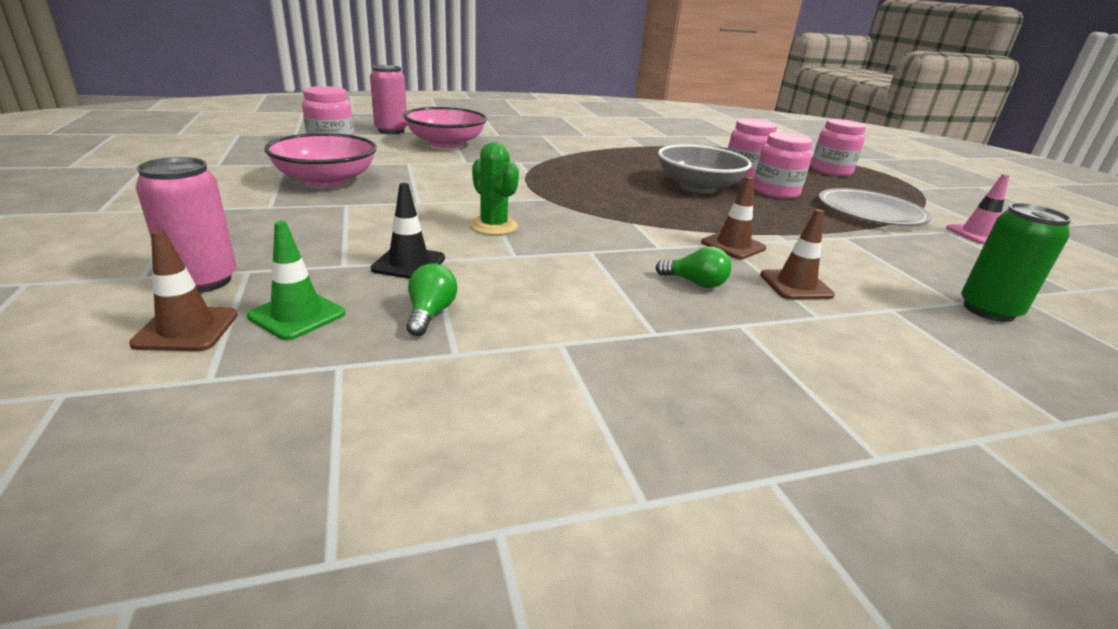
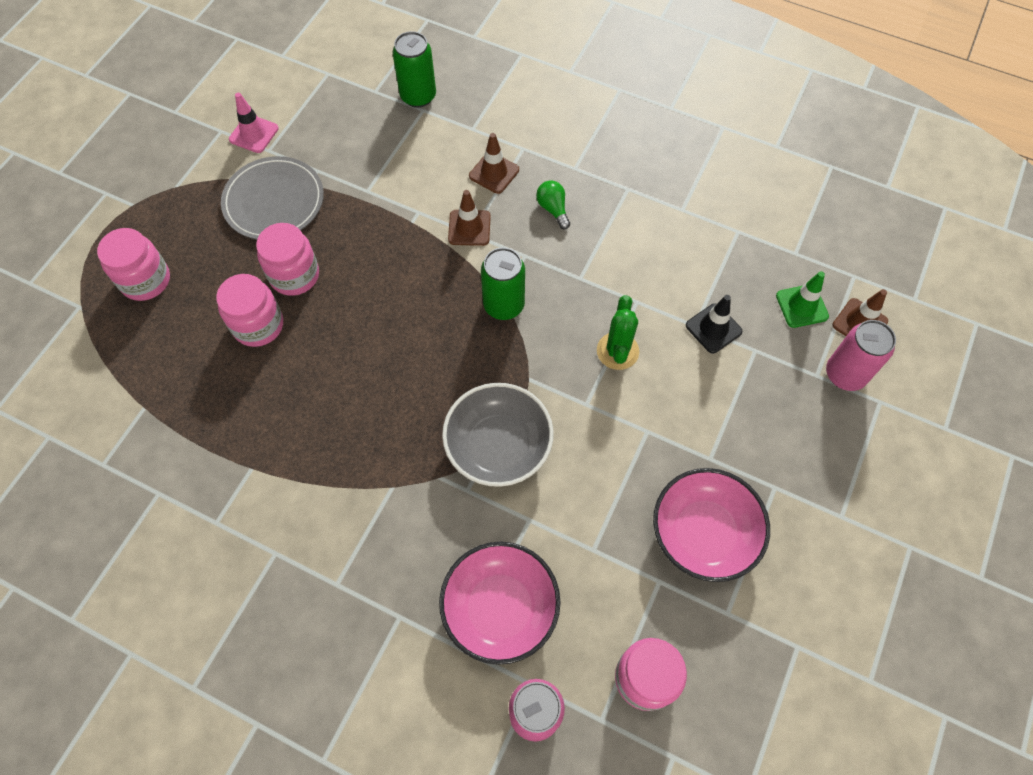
camera: 135 degrees left, 35 degrees up
green light bulb [406,263,457,336] -> none
grey bowl [658,145,752,193] -> grey bowl moved to [442,383,554,487]
none -> green can [481,247,525,320]

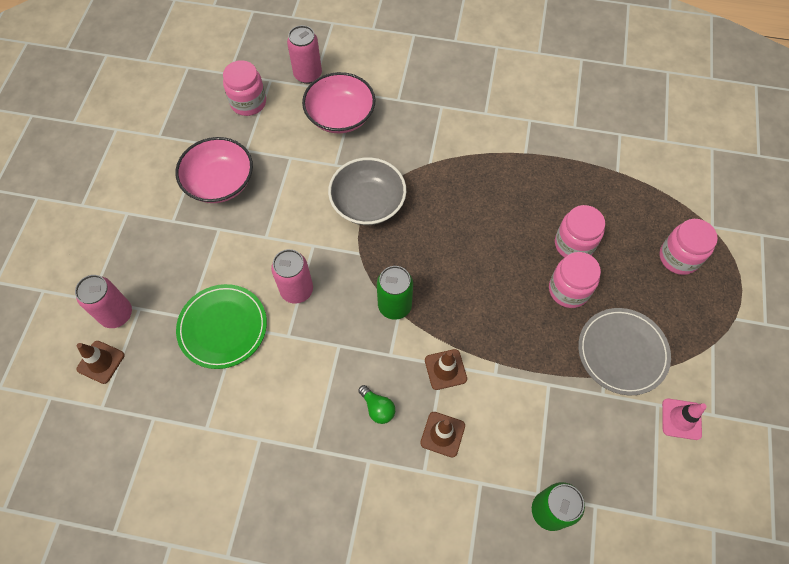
camera: 165 degrees right, 0 degrees up
green cactus [597,295,639,370] -> pink can [271,249,313,304]
black traffic cone [686,295,742,354] -> green plate [176,284,267,369]
green traffic cone [776,271,829,328] -> none

